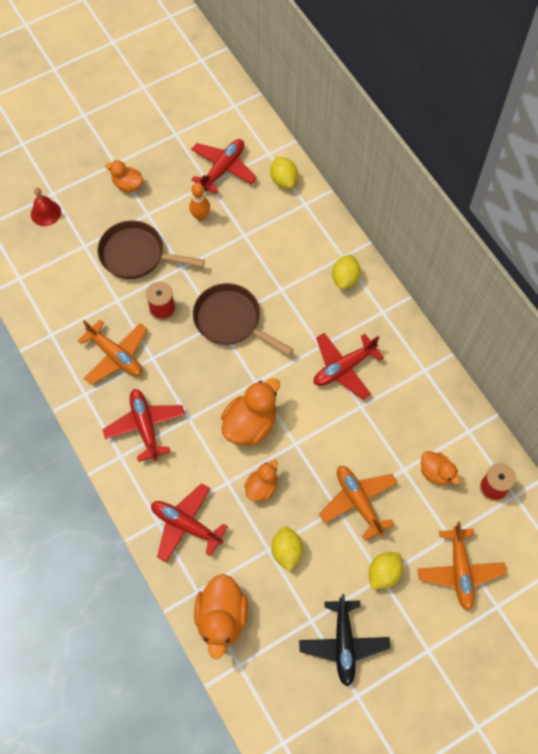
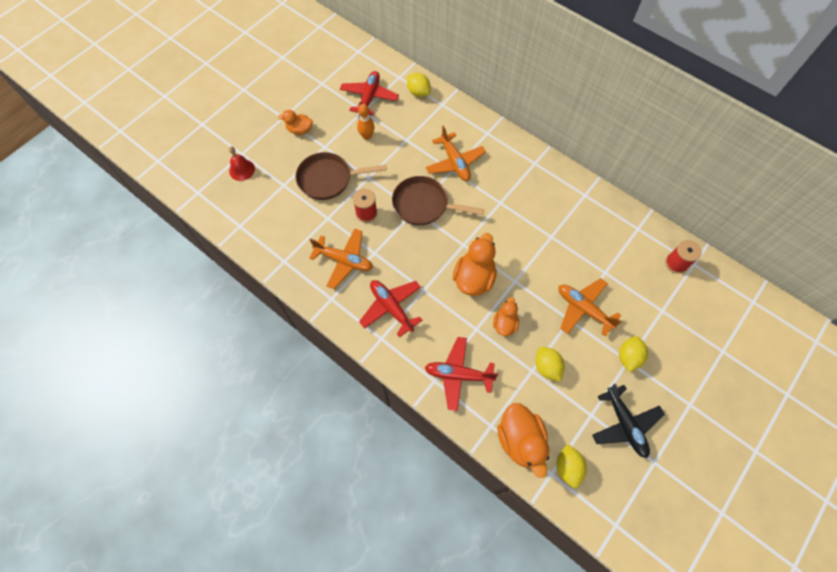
camera: 20 degrees left, 0 degrees up
red plane [314,333,384,400] -> none
yellow lemon [332,254,361,290] -> yellow lemon moved to [556,444,587,488]
orange plane [418,522,507,610] -> orange plane moved to [426,125,486,181]
orange duck [421,451,461,485] -> none

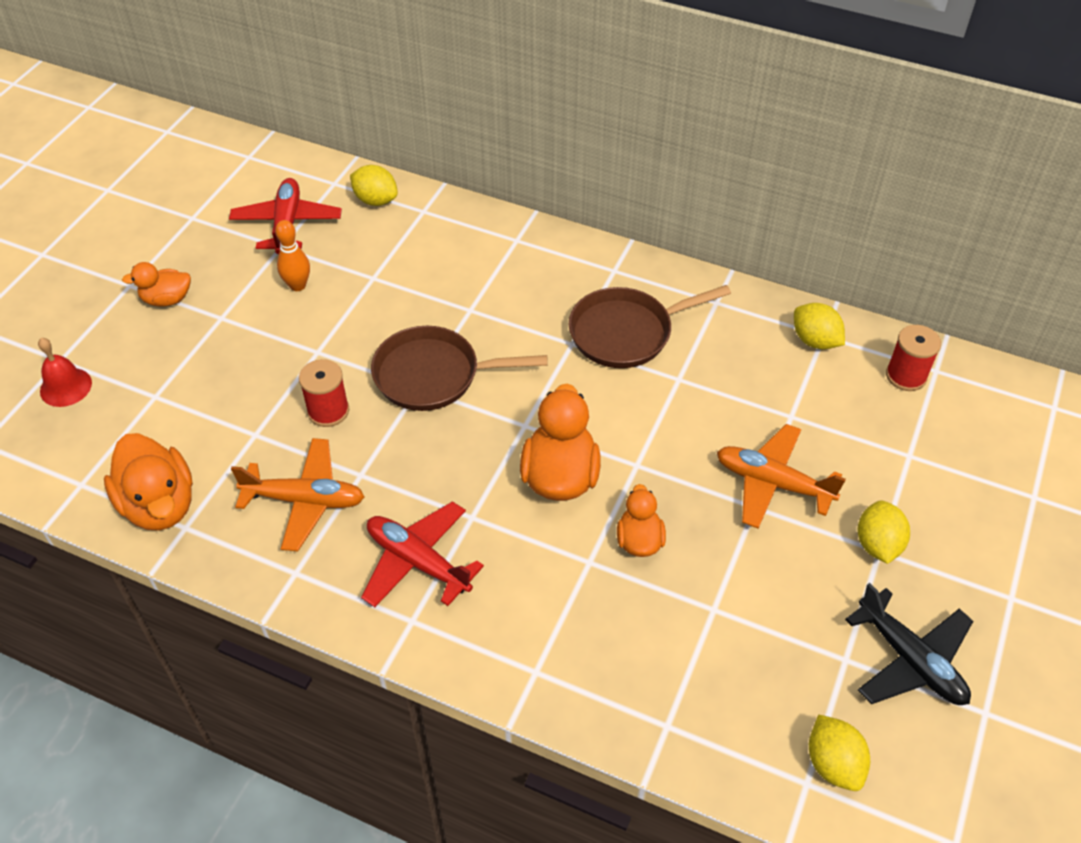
camera: 15 degrees left, 15 degrees down
brown pan [296,152,387,200] -> brown pan moved to [569,285,731,368]
red plane [425,337,498,411] -> none
orange plane [426,125,486,181] -> none
orange duck [497,403,549,478] -> orange duck moved to [104,433,193,531]
yellow lemon [535,347,565,382] -> yellow lemon moved to [794,303,845,349]

